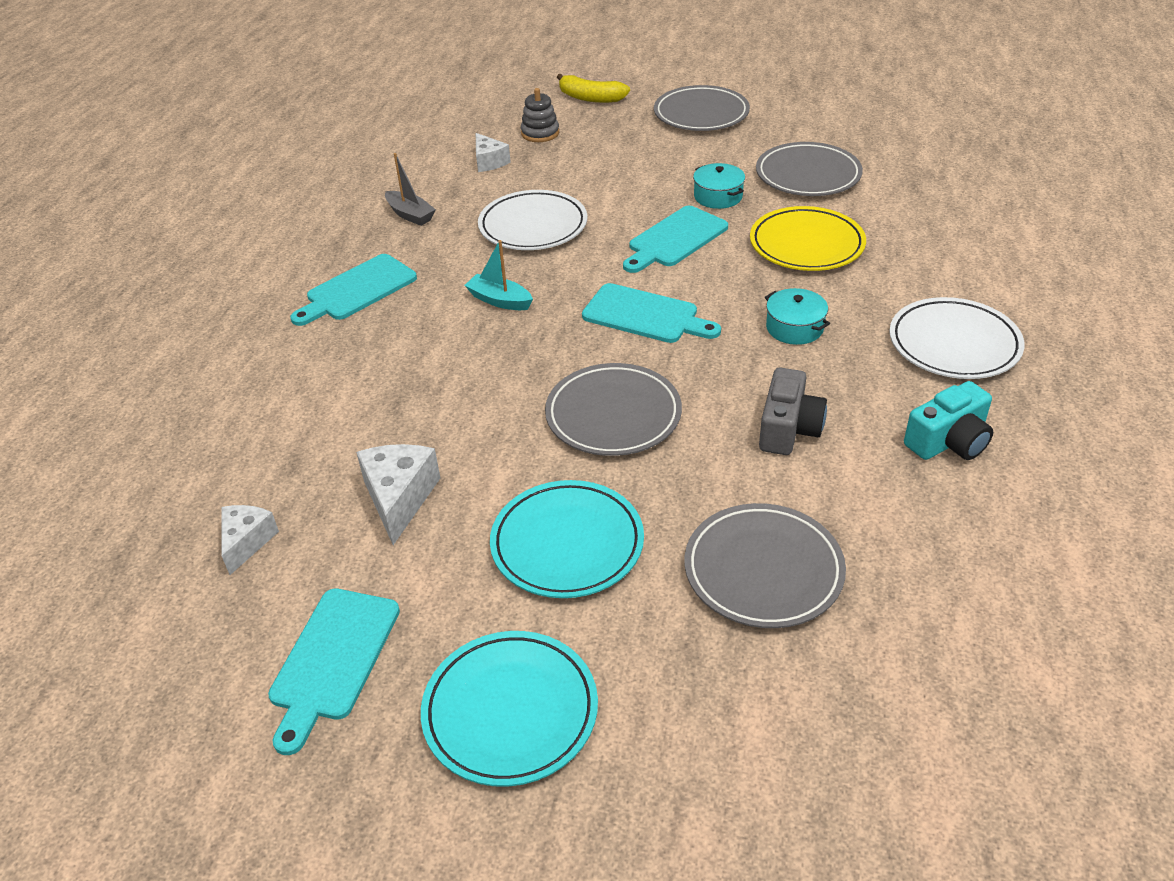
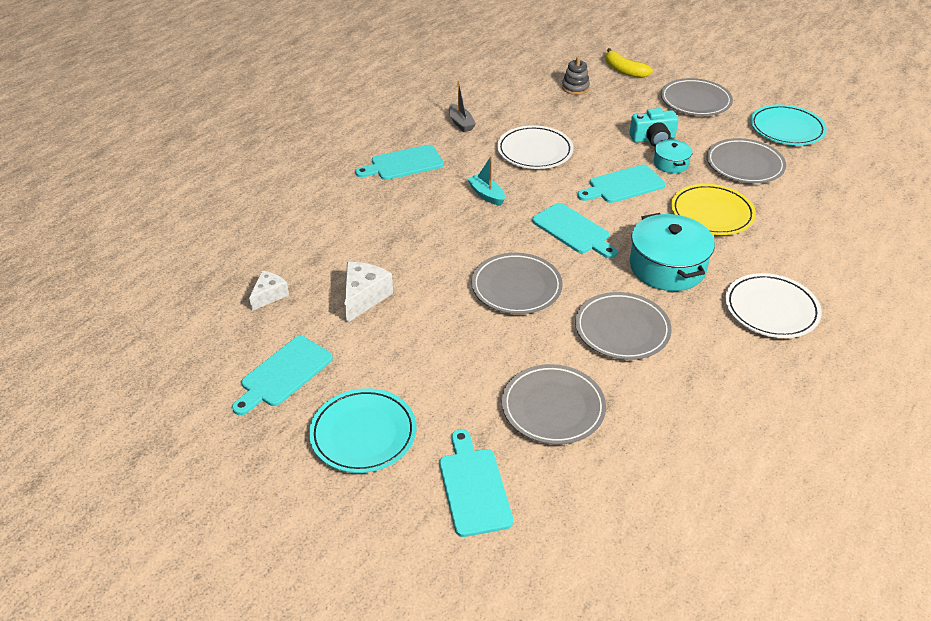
camera: 20 degrees right, 0 degrees up
white cheese [476,133,511,172] -> none
turquoise plate [490,480,644,598] -> turquoise plate moved to [750,104,827,145]
grey camera [759,368,827,455] -> grey plate [575,292,672,360]
turquoise pot [765,288,830,345] -> turquoise pot [630,213,715,291], size x1.89
turquoise camera [904,381,993,460] -> turquoise camera moved to [629,108,678,147]
none -> turquoise cutting board [439,429,513,537]

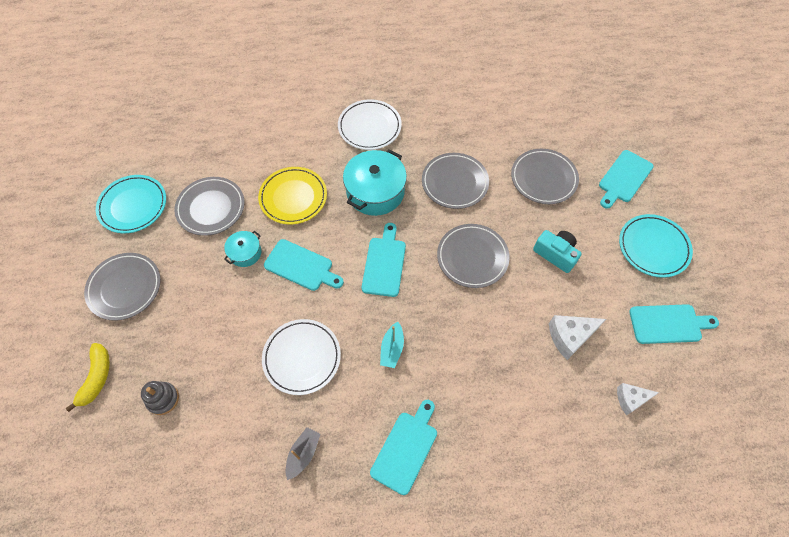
camera: 130 degrees left, 20 degrees up
turquoise cutting board [355,145,444,180] -> turquoise cutting board turned 90 degrees counterclockwise [370,400,437,495]
turquoise camera [629,108,678,147] -> turquoise camera moved to [533,230,582,273]

